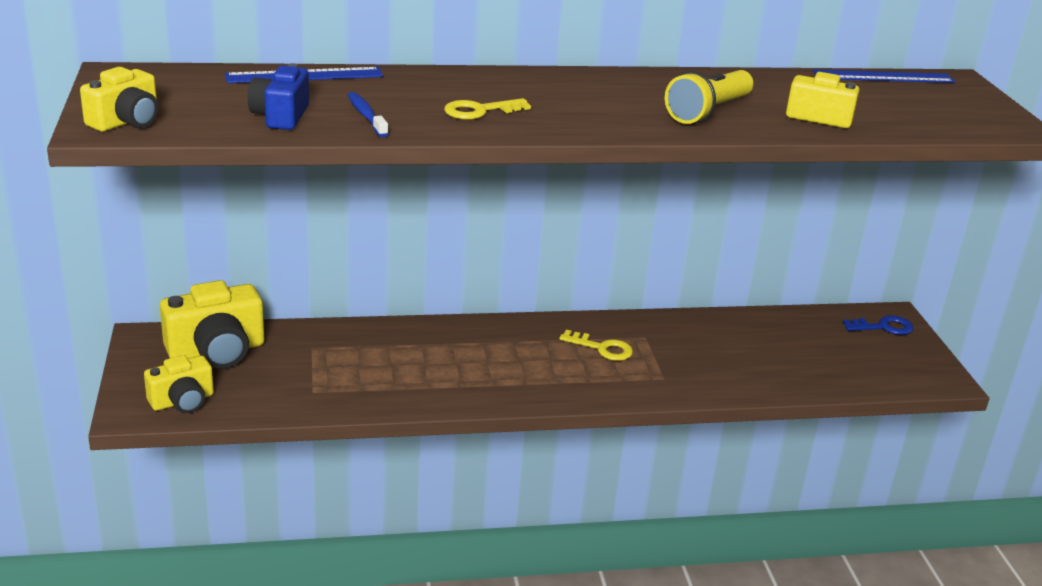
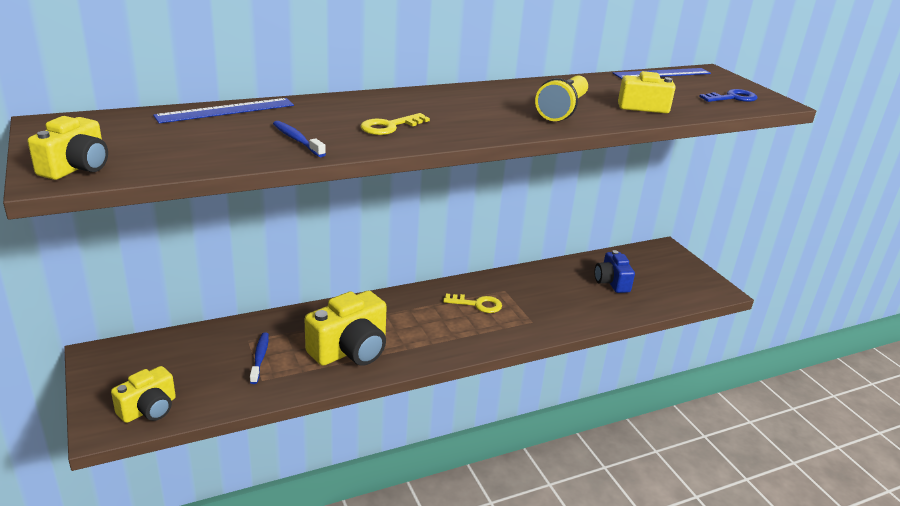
camera: 15 degrees left, 0 degrees up
yellow camera [160,280,264,369] -> yellow camera moved to [304,291,387,366]
blue camera [248,63,309,130] -> blue camera moved to [594,250,635,293]
blue key [843,315,913,335] -> blue key moved to [699,89,758,102]
none -> blue toothbrush [250,332,269,384]

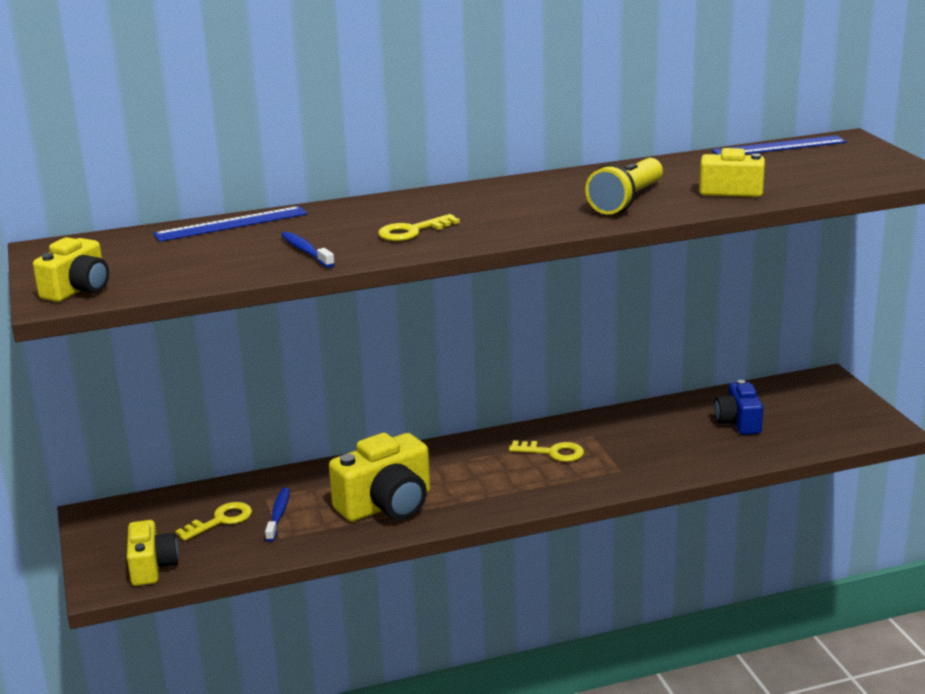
camera: 10 degrees right, 5 degrees down
yellow camera [111,366,176,423] -> yellow camera turned 60 degrees counterclockwise [127,520,179,586]
blue key [699,89,758,102] -> none
none -> yellow key [176,502,252,541]

